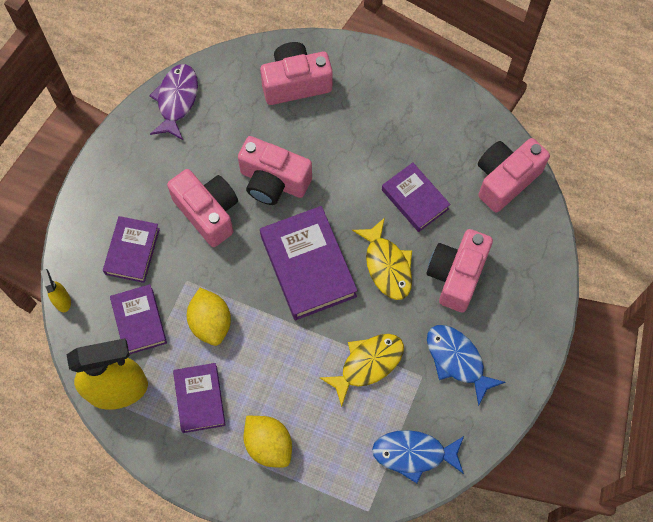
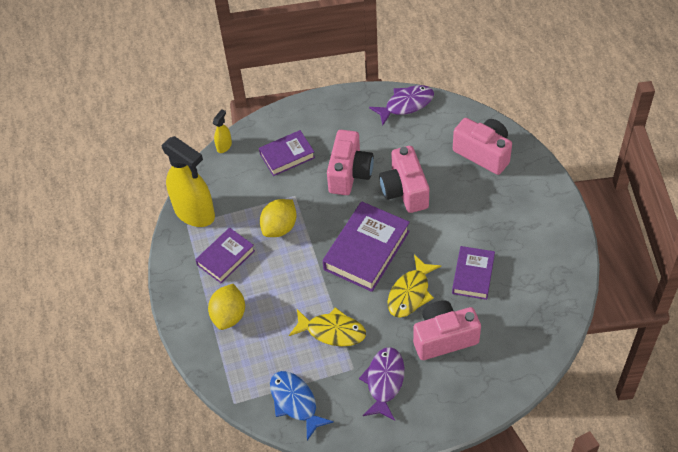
camera: 55 degrees right, 15 degrees down
purple book [110,284,167,355] -> none
blue fish [427,325,505,406] -> purple fish [359,347,405,421]
pink camera [478,138,550,212] -> none

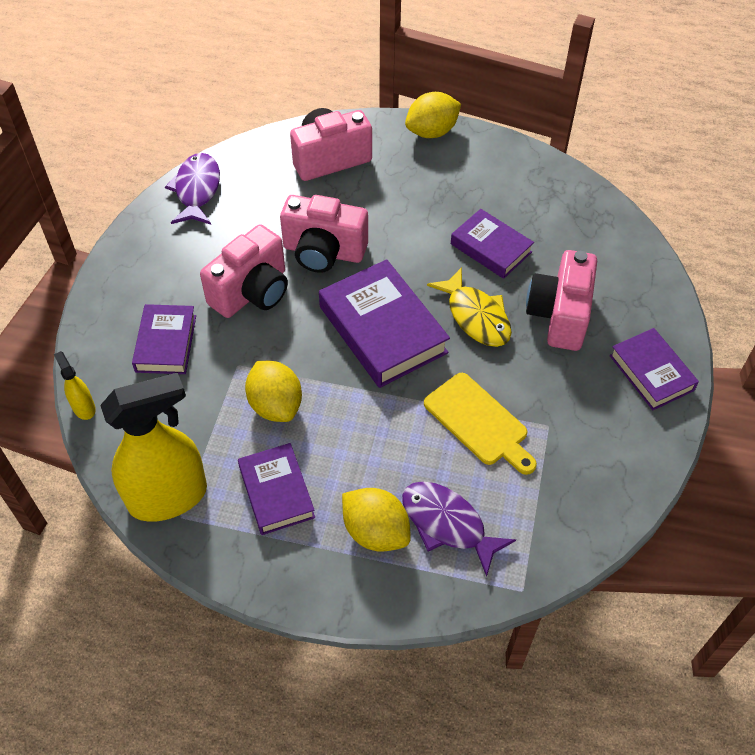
camera: 65 degrees left, 0 degrees up
blue fish [270,371,334,440] -> none
yellow fish [289,307,366,347] -> yellow cutting board [424,373,537,475]
pink camera [327,130,374,195] -> pink camera turned 90 degrees clockwise [200,224,288,318]
purple fish [359,347,405,421] -> purple fish moved to [402,481,516,577]
none -> yellow lemon [405,92,461,138]
none -> purple book [609,328,699,410]

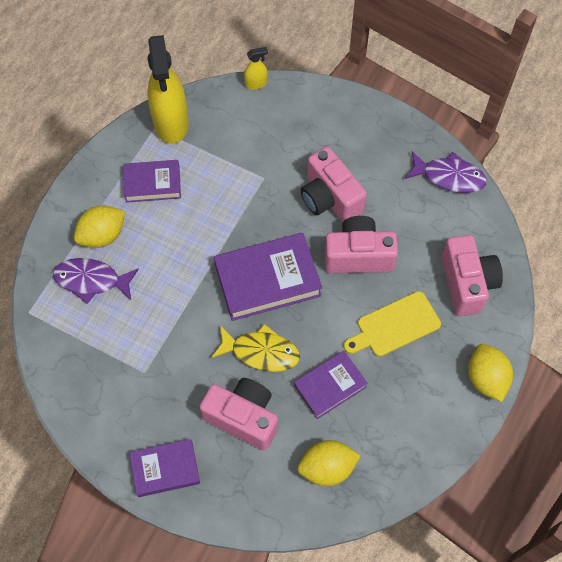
camera: 105 degrees right, 10 degrees up
purple book [132,304,196,374] -> none
yellow lemon [245,361,302,422] -> yellow lemon moved to [297,440,361,486]
pink camera [280,195,368,273] -> pink camera turned 60 degrees clockwise [324,216,398,273]
purple fish [402,481,516,577] -> purple fish turned 135 degrees counterclockwise [53,258,139,304]
yellow cutting board [424,373,537,475] -> yellow cutting board moved to [344,291,441,357]
yellow fish [427,267,512,347] -> yellow fish turned 150 degrees counterclockwise [211,324,300,372]

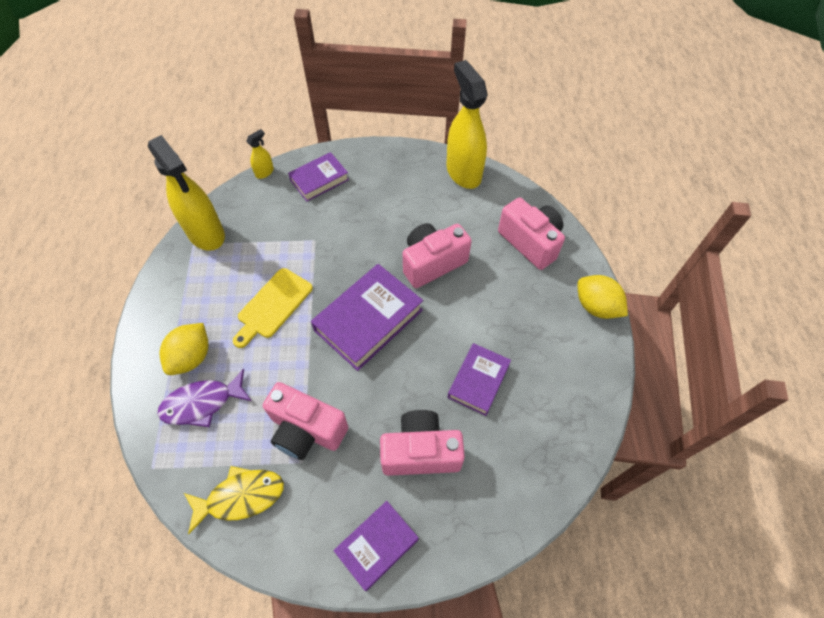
camera: 30 degrees left, 5 degrees down
purple book [123,160,181,203] -> purple book moved to [288,152,349,201]
yellow fish [211,324,300,372] -> yellow fish moved to [184,466,284,534]
yellow lemon [297,440,361,486] -> none
pink camera [301,147,367,222] -> pink camera moved to [263,382,348,460]
yellow cutting board [344,291,441,357] -> yellow cutting board moved to [233,268,313,348]
purple fish [405,151,487,193] -> yellow spray bottle [447,60,488,189]

